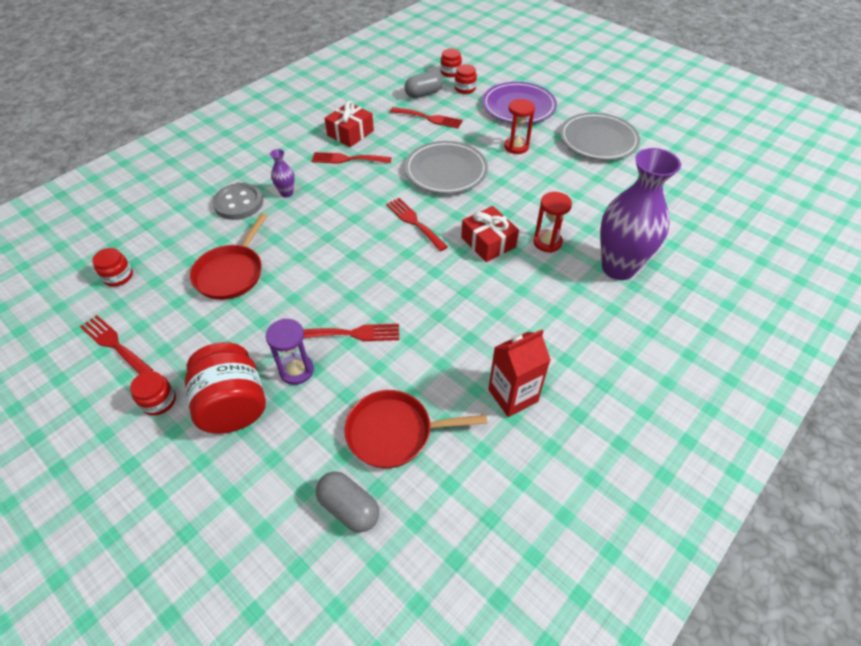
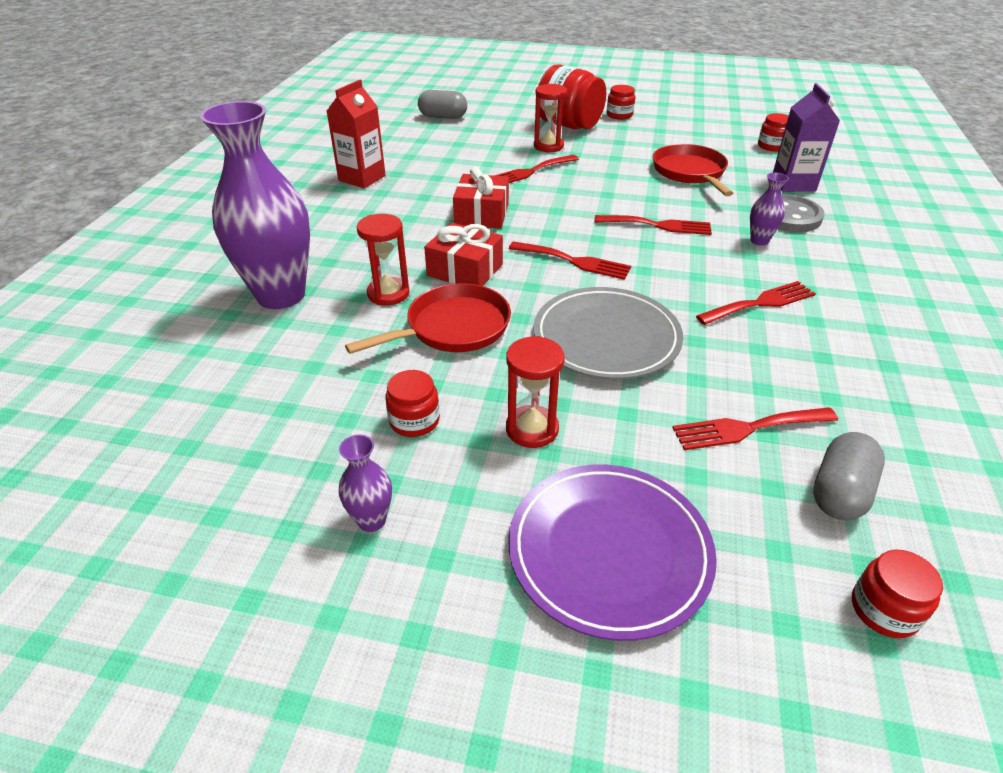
camera: 150 degrees right, 10 degrees down
red fork [80,315,153,374] -> red fork moved to [595,215,712,235]
purple hourglass [266,318,314,385] -> red hourglass [534,84,567,152]
red gift [325,101,374,147] -> red gift moved to [453,167,509,229]
red pan [344,390,487,468] -> red pan moved to [345,283,511,354]
red jar [455,64,477,94] -> red jar moved to [385,370,440,437]
grey plate [560,113,640,160] -> purple vase [339,435,392,532]
none -> purple carton [773,83,840,192]

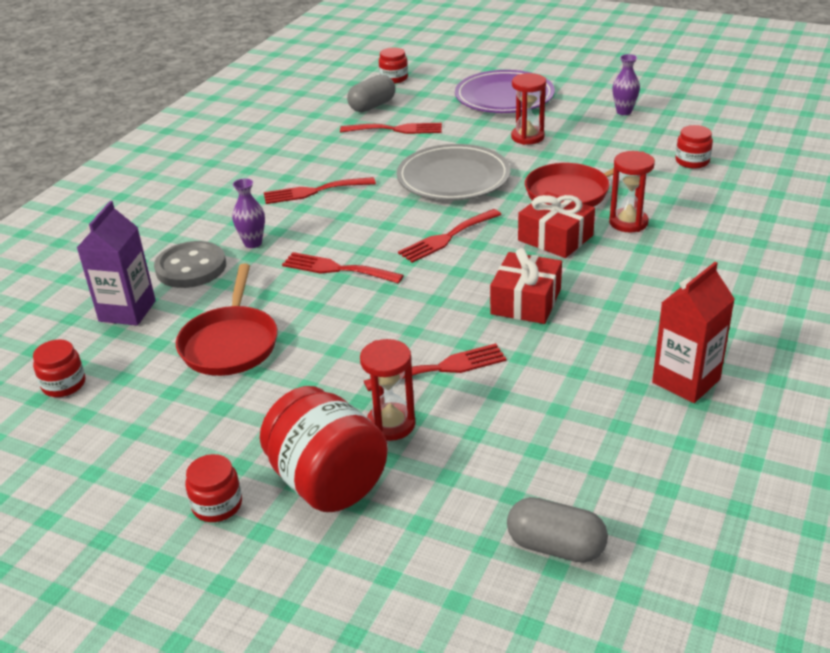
camera: 165 degrees left, 5 degrees down
purple vase [200,101,310,309] -> none
red jar [385,370,440,437] -> red jar moved to [675,125,713,169]
red fork [509,241,631,280] -> red fork turned 75 degrees counterclockwise [398,209,502,263]

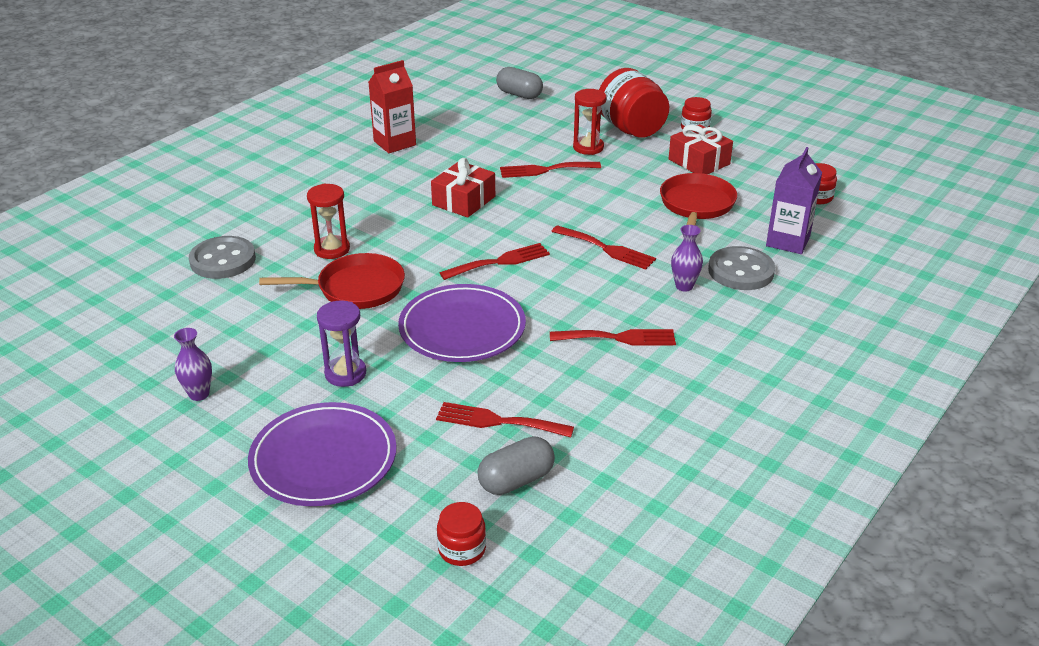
camera: 170 degrees left, 0 degrees up
grey plate [397,144,511,201] -> purple plate [398,284,526,362]
red hourglass [511,73,546,145] -> purple hourglass [317,301,366,387]
red gift [518,192,595,258] -> red gift moved to [669,124,733,174]
red jar [675,125,713,169] -> none
none -> grey button [189,236,256,279]

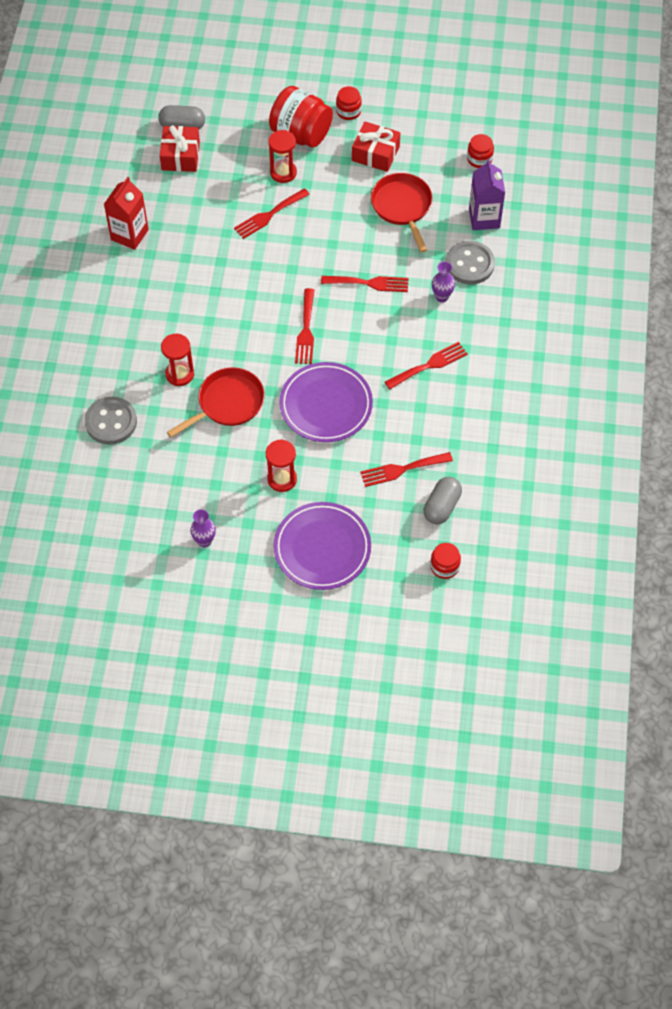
camera: 30 degrees left, 25 degrees up
purple hourglass [317,301,366,387] -> red hourglass [266,439,297,492]
red gift [431,158,495,218] -> red gift moved to [160,125,200,172]
red fork [440,243,550,280] -> red fork turned 150 degrees clockwise [295,288,314,364]

